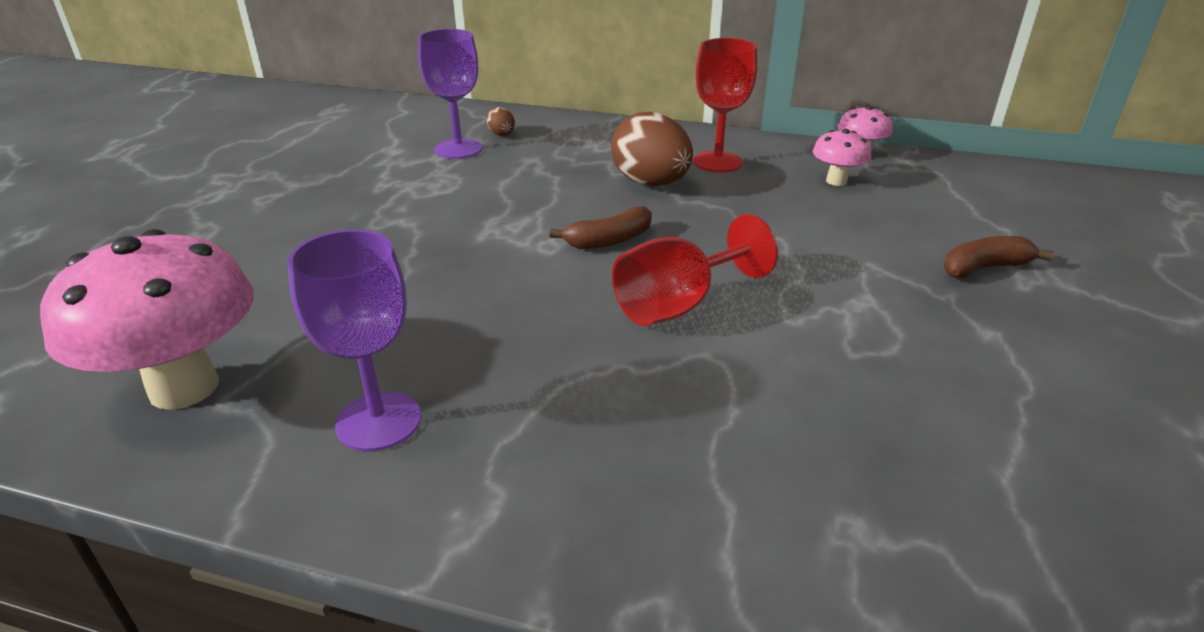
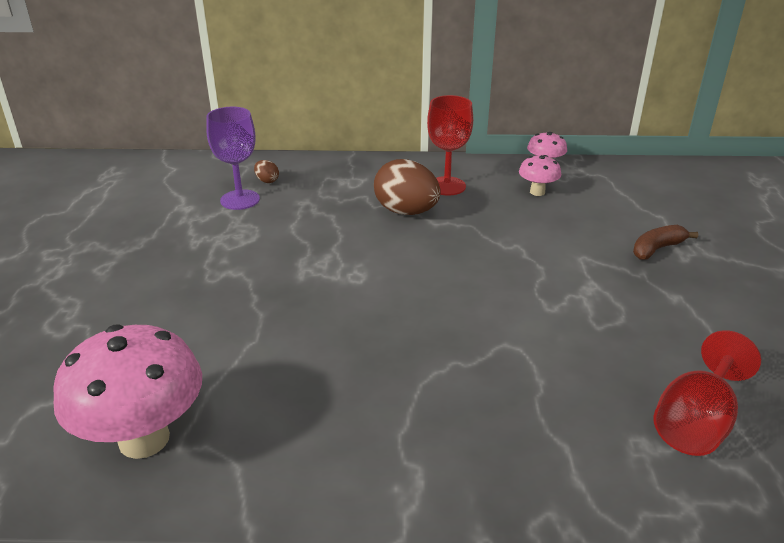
camera: 15 degrees left, 0 degrees up
purple goblet [288,230,421,451] -> none
brown banana [550,206,652,249] -> none
red goblet [612,214,778,326] -> red goblet moved to [654,331,761,456]

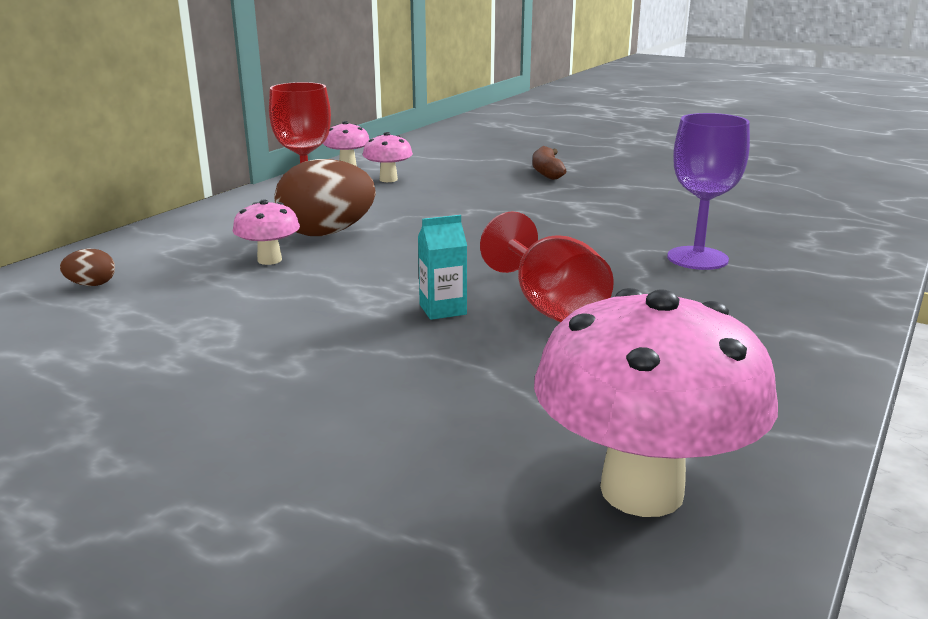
camera: 60 degrees left, 10 degrees down
purple goblet [206,107,260,210] -> purple goblet moved to [667,113,750,270]
red goblet [654,331,761,456] -> red goblet moved to [480,211,614,323]
none -> pink mushroom [233,199,300,265]
none -> turquoise carton [418,215,467,320]

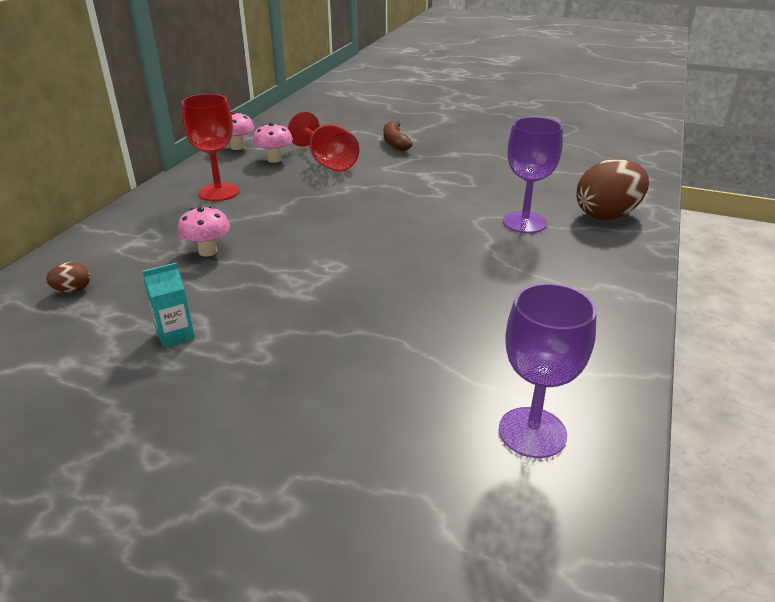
camera: 10 degrees left, 10 degrees up
brown egg [274,159,376,236] -> brown egg moved to [576,159,649,220]
turquoise carton [418,215,467,320] -> turquoise carton moved to [143,263,195,347]
red goblet [480,211,614,323] -> red goblet moved to [288,112,359,171]
pink mushroom [534,288,778,517] -> purple goblet [499,283,597,458]

